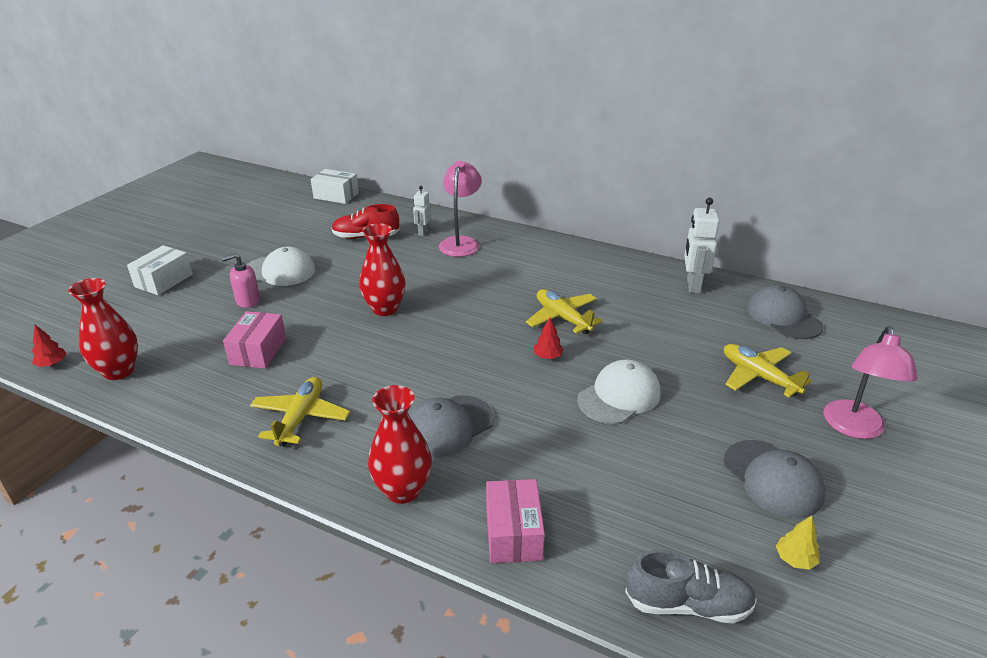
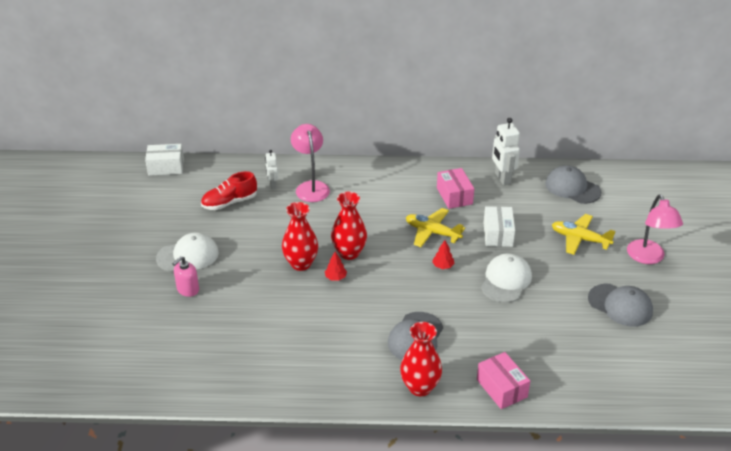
camera: 25 degrees left, 5 degrees up
red tree [32,325,67,367] -> red tree moved to [325,251,347,281]
red vase [68,278,138,380] -> red vase moved to [331,192,367,260]
white box [127,245,193,295] -> white box moved to [483,206,515,247]
pink box [223,311,286,369] -> pink box moved to [437,168,474,209]
yellow plane [250,377,350,447] -> none
grey shoe [625,550,757,624] -> none
yellow tree [776,516,820,570] -> none

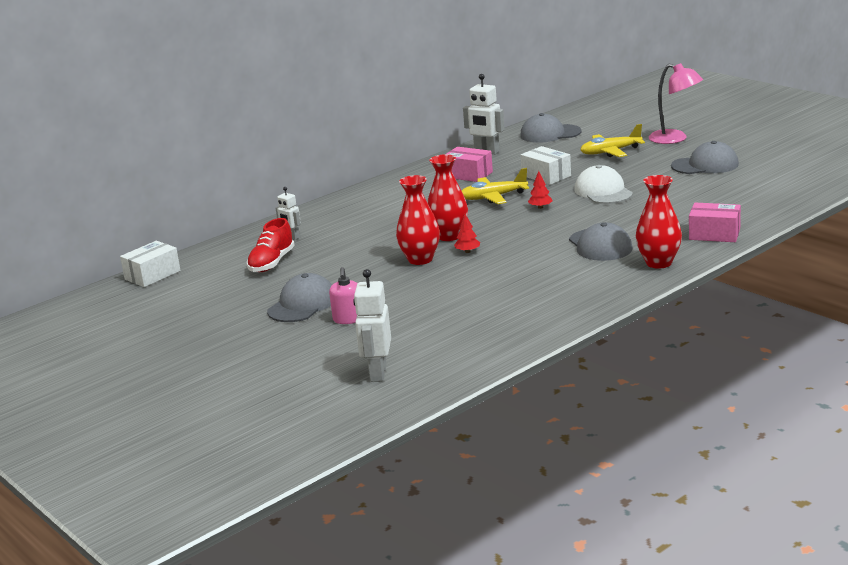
camera: 40 degrees left, 15 degrees down
white cap [156,232,219,272] -> grey cap [267,273,332,322]
pink lamp [291,124,330,202] -> none
none -> white robot [353,269,391,382]

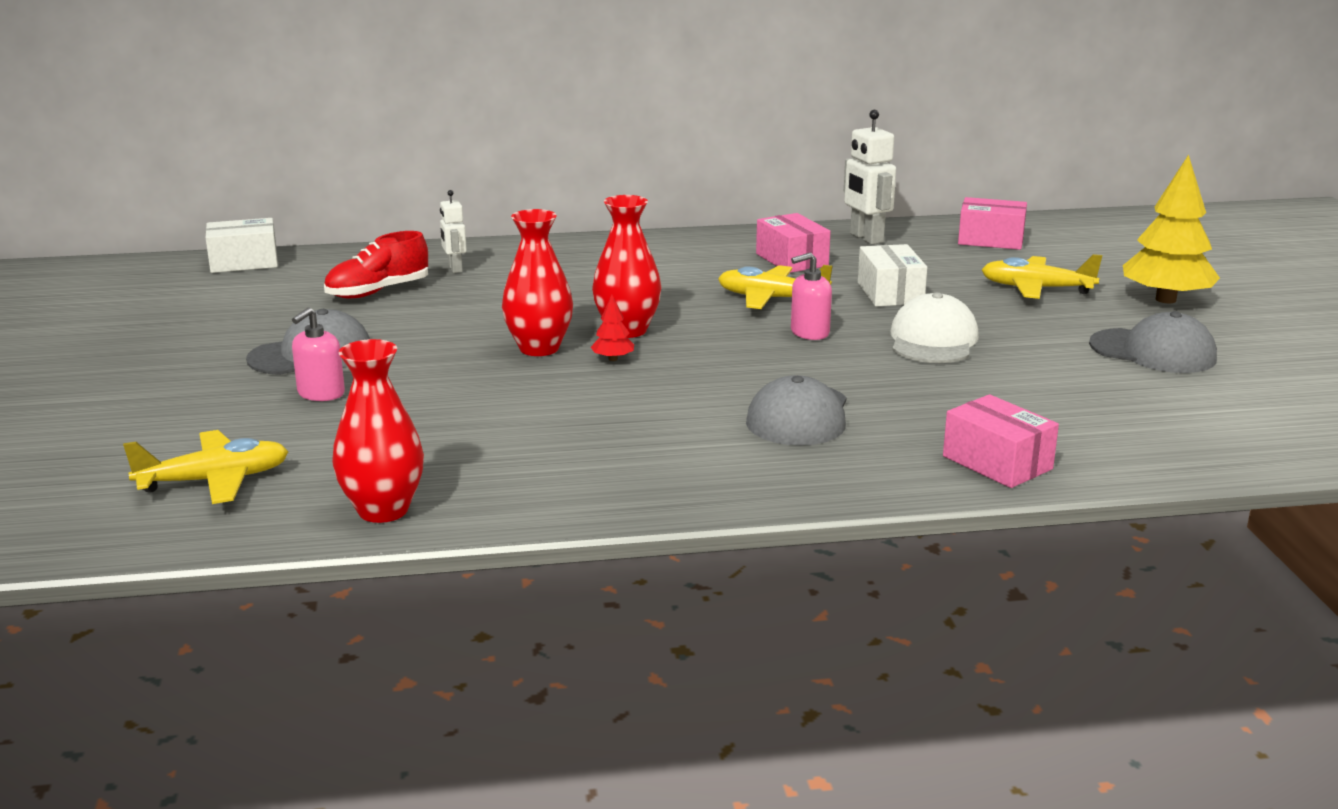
camera: 30 degrees right, 0 degrees up
white robot [353,269,391,382] -> yellow plane [123,430,289,504]
grey cap [520,113,582,143] -> pink box [958,197,1027,250]
red tree [528,171,552,209] -> pink soap dispenser [791,252,832,340]
red vase [636,175,682,269] -> red vase moved to [332,339,424,523]
pink lamp [648,63,703,144] -> yellow tree [1123,155,1220,303]

